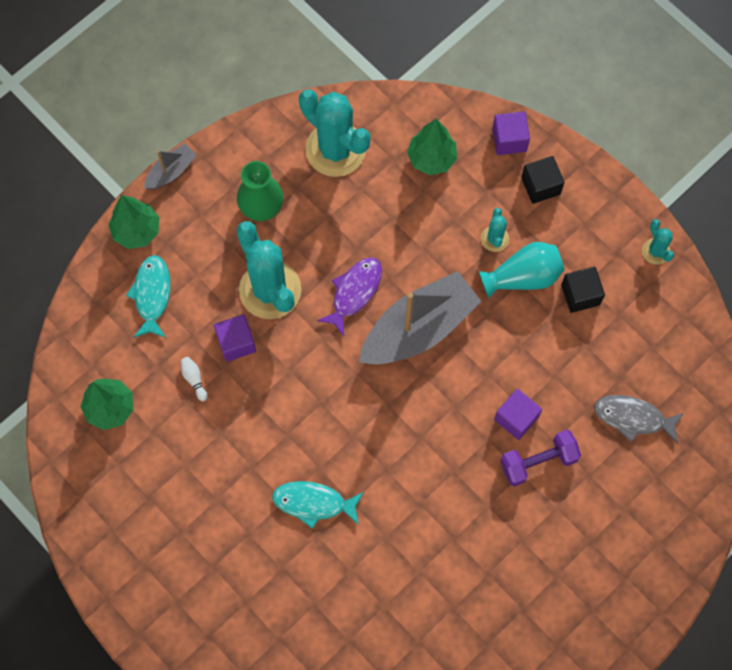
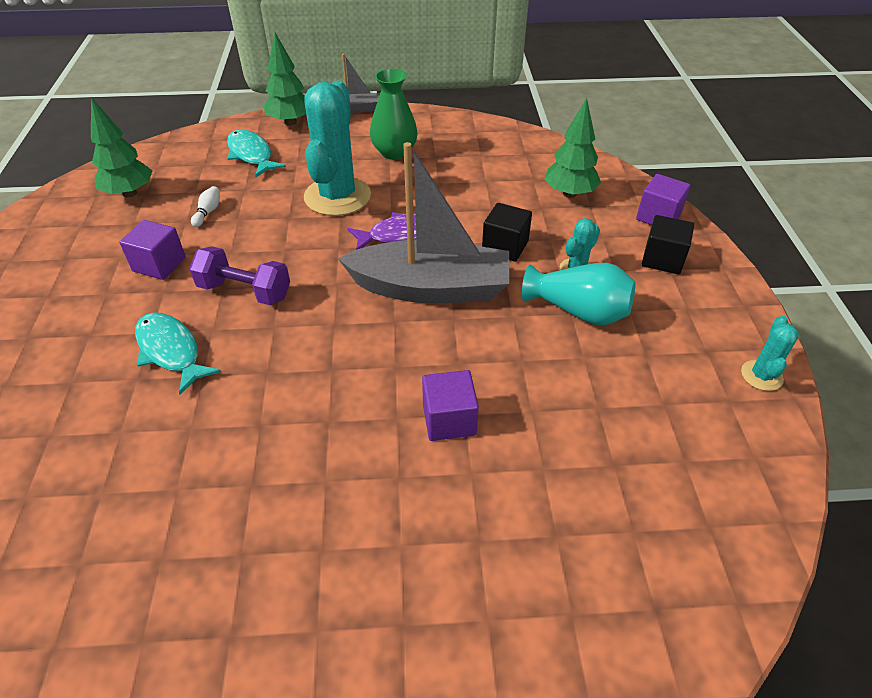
camera: 40 degrees right, 25 degrees down
turquoise fish [126,255,170,338] -> turquoise fish turned 75 degrees counterclockwise [227,129,286,177]
purple cube [214,314,256,362] -> purple cube moved to [120,220,186,280]
turquoise cactus [299,89,371,177] -> none
purple dumbbell [500,430,581,486] -> purple dumbbell moved to [189,246,290,305]
black cube [561,267,605,313] -> black cube moved to [482,203,532,262]
grey fish [594,395,684,444] -> none

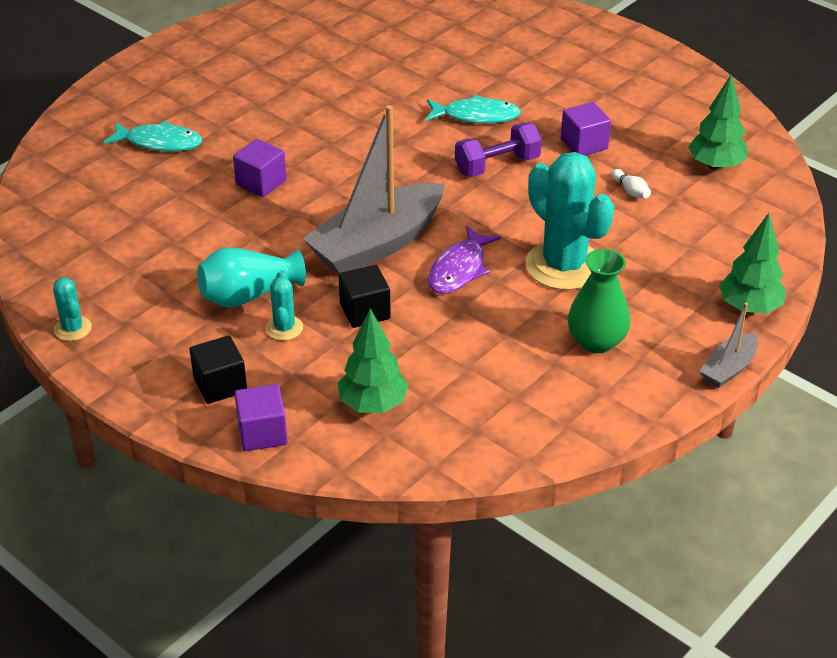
camera: 135 degrees right, 5 degrees down
turquoise fish [227,129,286,177] -> turquoise fish moved to [103,121,202,152]

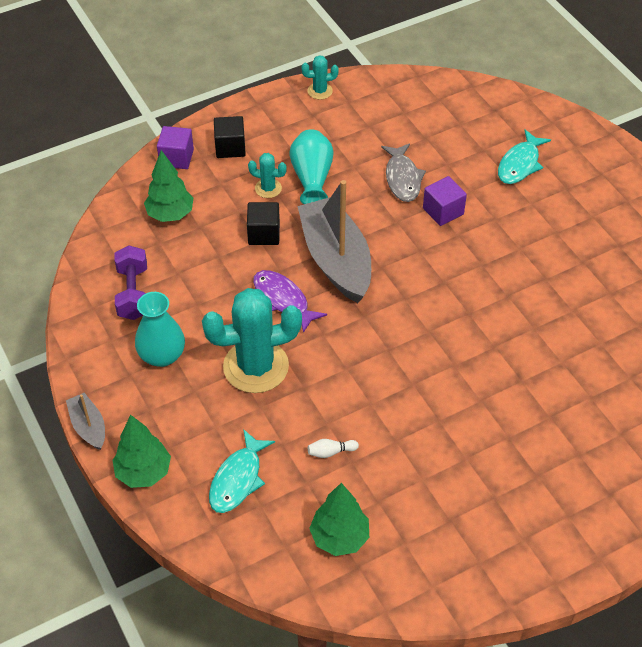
camera: 110 degrees right, 10 degrees up
turquoise fish [425,95,521,124] -> turquoise fish moved to [209,429,275,513]
purple dumbbell [455,123,542,177] -> purple dumbbell moved to [114,245,147,320]
purple cube [561,102,611,155] -> none
green vase [568,249,630,353] -> turquoise vase [135,292,185,367]
none -> grey fish [381,143,426,202]

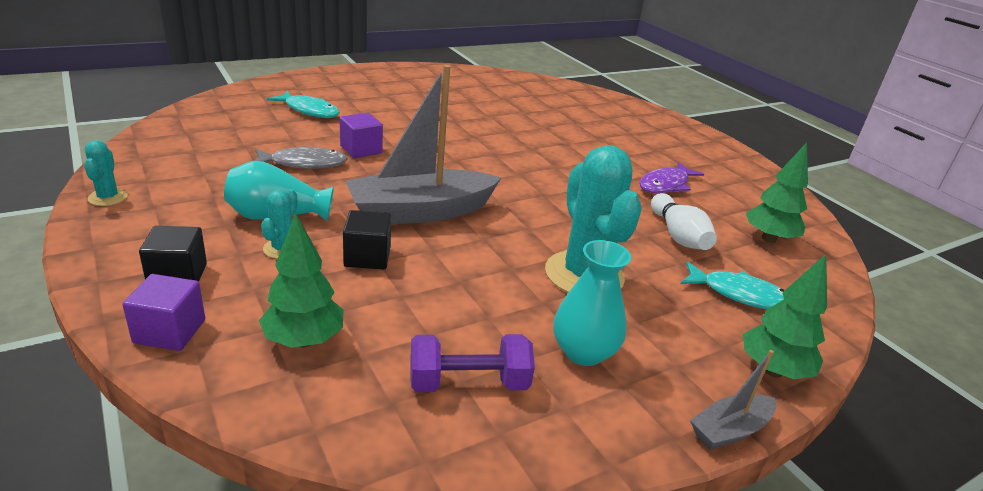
camera: 95 degrees left, 20 degrees down
purple fish [253,270,327,333] -> purple fish moved to [639,162,704,193]
white bowling pin [308,439,359,458] -> white bowling pin [651,193,717,250], size x1.98

